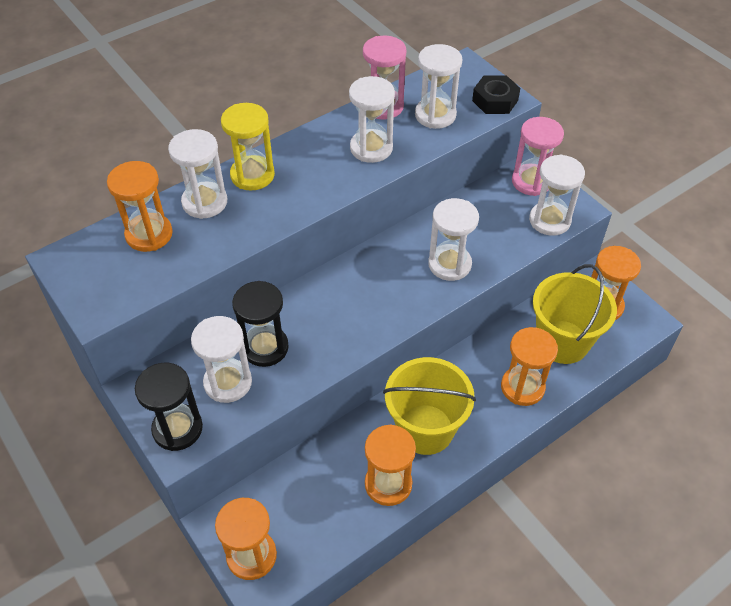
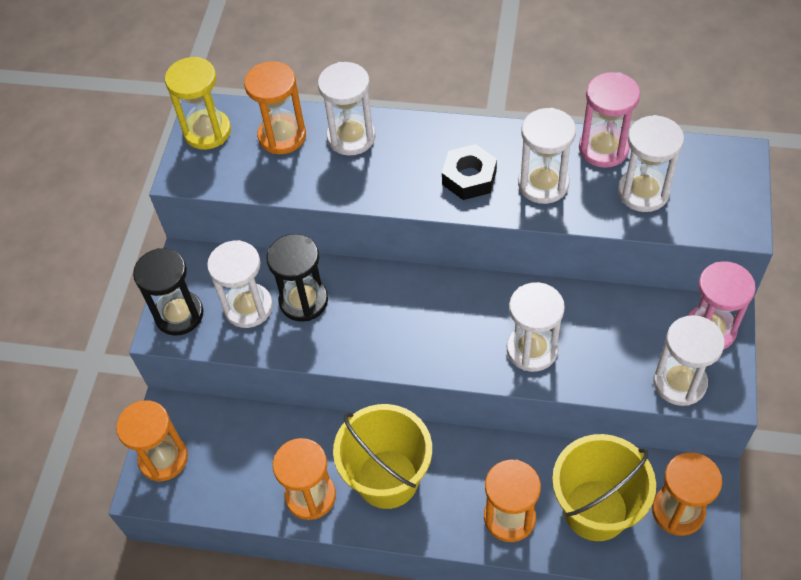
camera: 50 degrees right, 5 degrees up
yellow hourglass [221,103,275,191] -> yellow hourglass moved to [165,57,231,150]
black nut [472,75,520,114] -> black nut moved to [442,144,497,200]

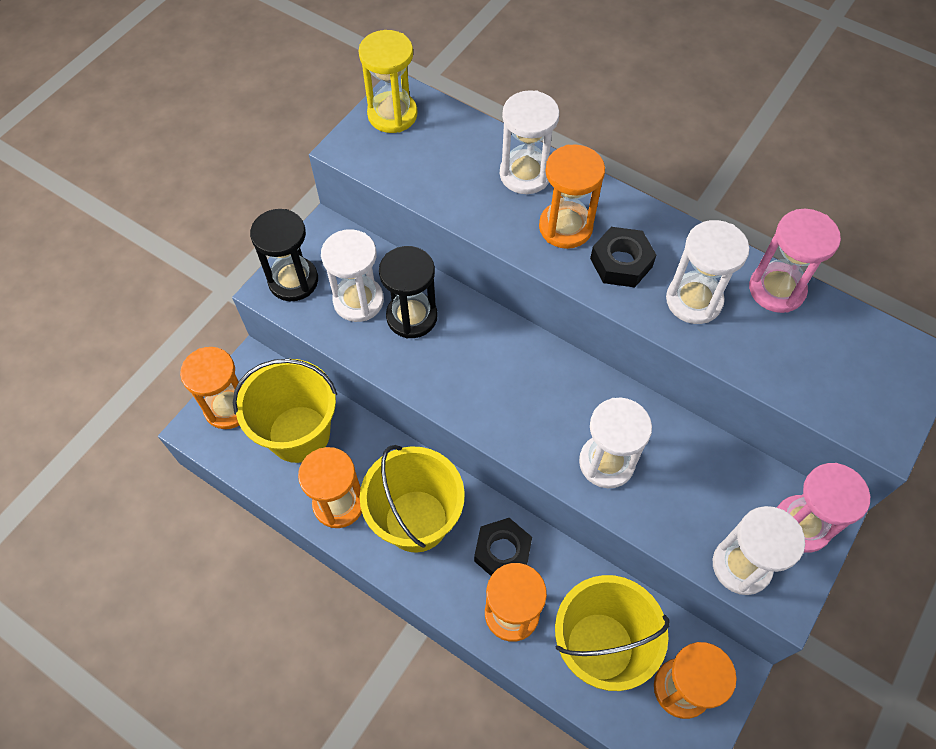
camera: 20 degrees right, 5 degrees up
orange hourglass [244,61,306,154] -> orange hourglass moved to [539,144,605,249]
white hourglass [618,115,684,212] -> none
none -> yellow bucket [233,359,337,463]
none -> black nut [474,518,532,576]

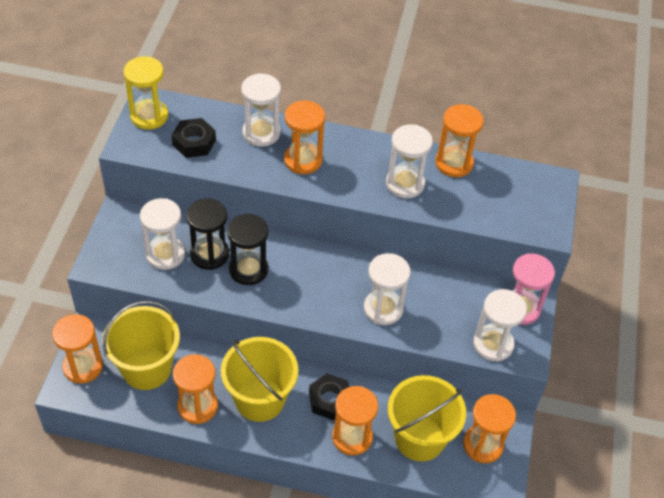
camera: 25 degrees left, 10 degrees down
black hourglass [250,209,318,301] -> black hourglass moved to [227,213,268,285]
black nut [590,227,656,287] -> black nut moved to [172,118,216,158]
pink hourglass [749,209,841,313] -> orange hourglass [435,104,484,177]

